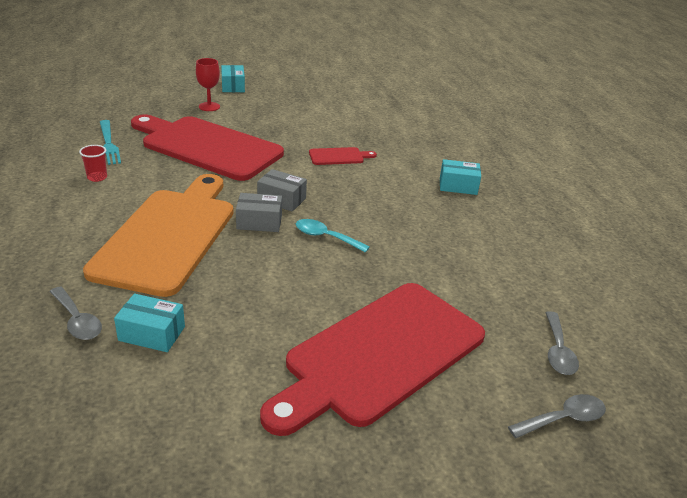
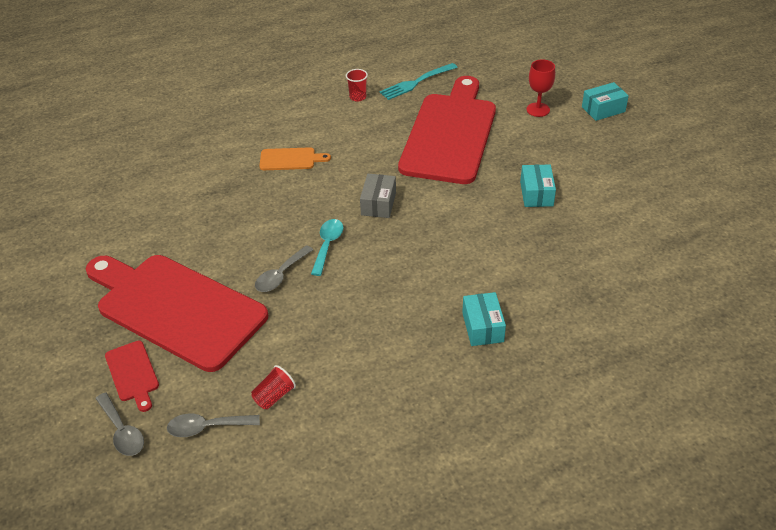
camera: 80 degrees right, 10 degrees up
grey spoon [50,287,102,340] -> grey spoon moved to [255,245,313,292]
orange cutting board [83,174,234,297] -> orange cutting board [259,147,331,170], size x0.40
turquoise box [114,294,185,352] -> turquoise box moved to [520,165,556,207]
grey box [236,193,282,232] -> none
red cutting board [309,147,377,165] -> red cutting board moved to [105,341,159,412]
none -> red cup [251,365,296,409]

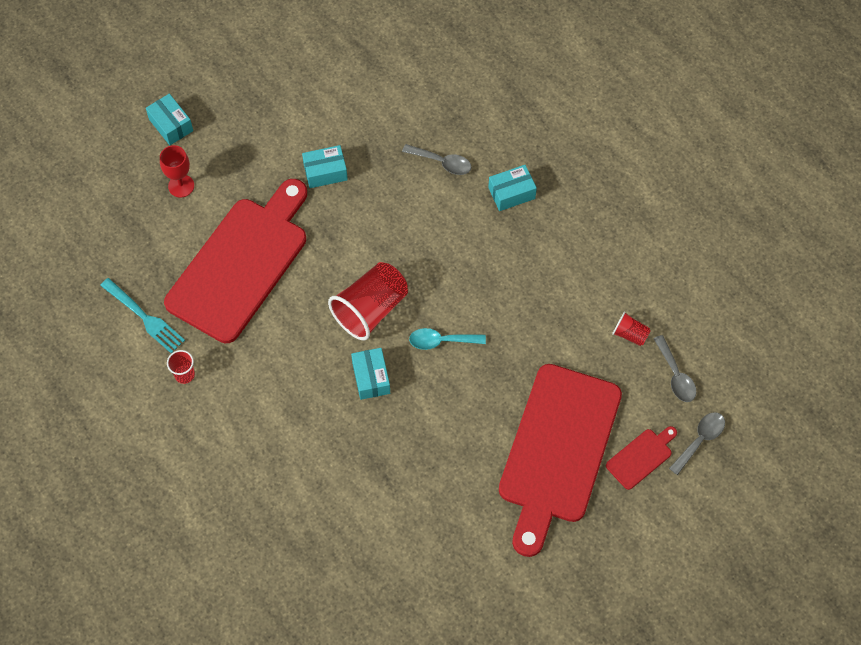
camera: 105 degrees left, 20 degrees up
grey spoon [255,245,313,292] -> grey spoon moved to [402,144,471,175]
orange cutting board [259,147,331,170] -> none
grey box [360,174,396,218] -> red cup [328,262,408,340]
red cutting board [398,76,496,184] -> red cutting board turned 120 degrees clockwise [164,179,307,343]
none -> turquoise box [351,348,390,400]

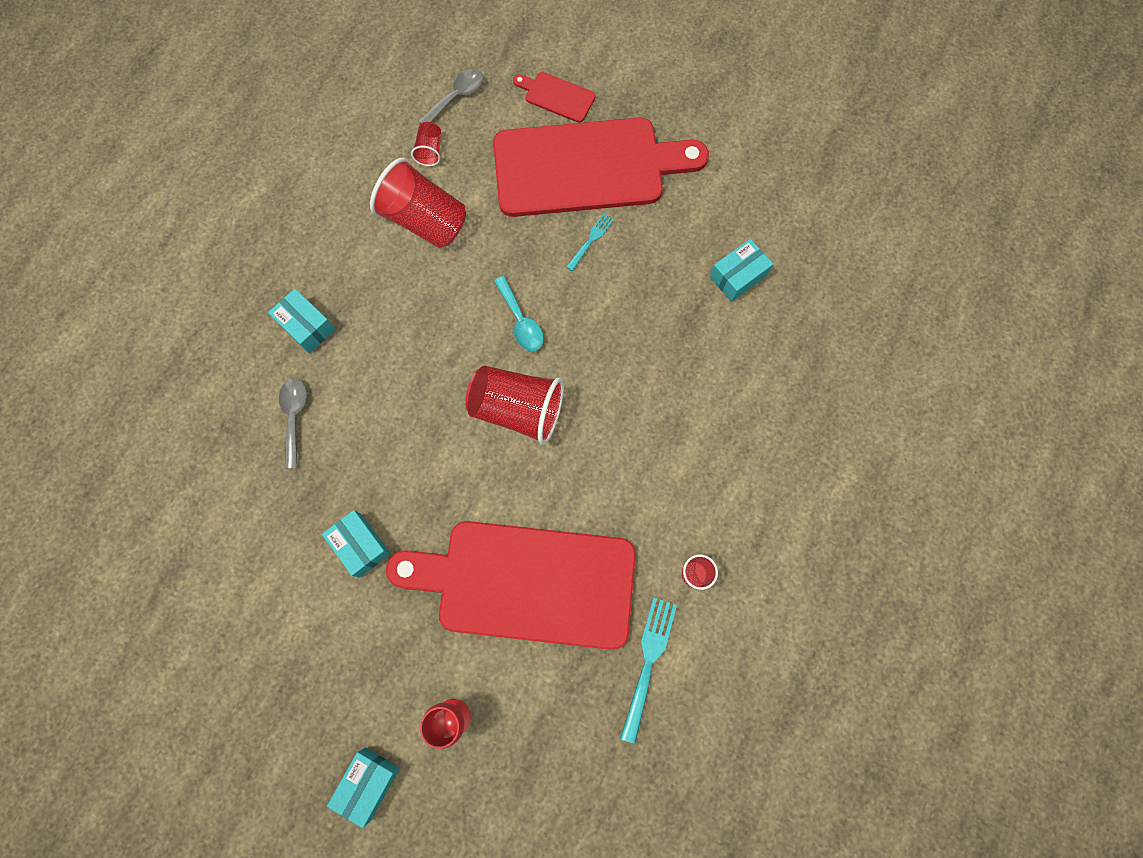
camera: 115 degrees left, 10 degrees up
turquoise box [351,348,390,400] -> turquoise box moved to [710,239,773,302]
grey spoon [669,412,725,475] -> none
none -> red cup [370,158,466,248]
none -> turquoise fork [566,213,614,271]

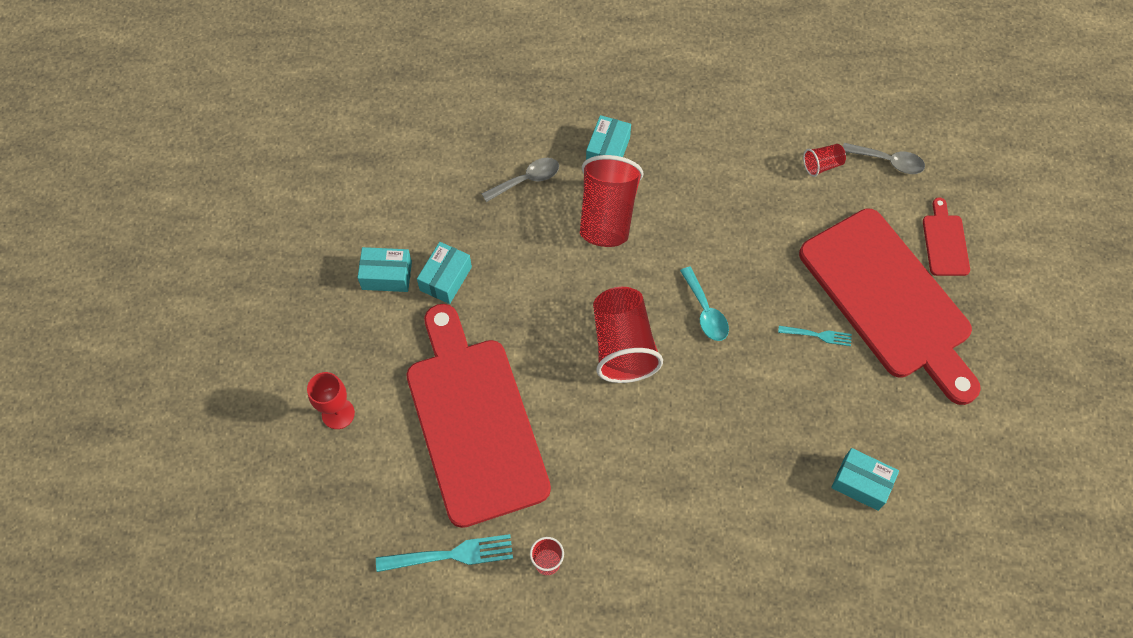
camera: 65 degrees right, 10 degrees down
turquoise box [327,748,400,828] -> turquoise box moved to [358,247,412,292]
red cup [370,158,466,248] -> red cup moved to [580,155,643,247]
turquoise spoon [494,276,544,352] -> turquoise spoon turned 60 degrees counterclockwise [680,267,729,341]

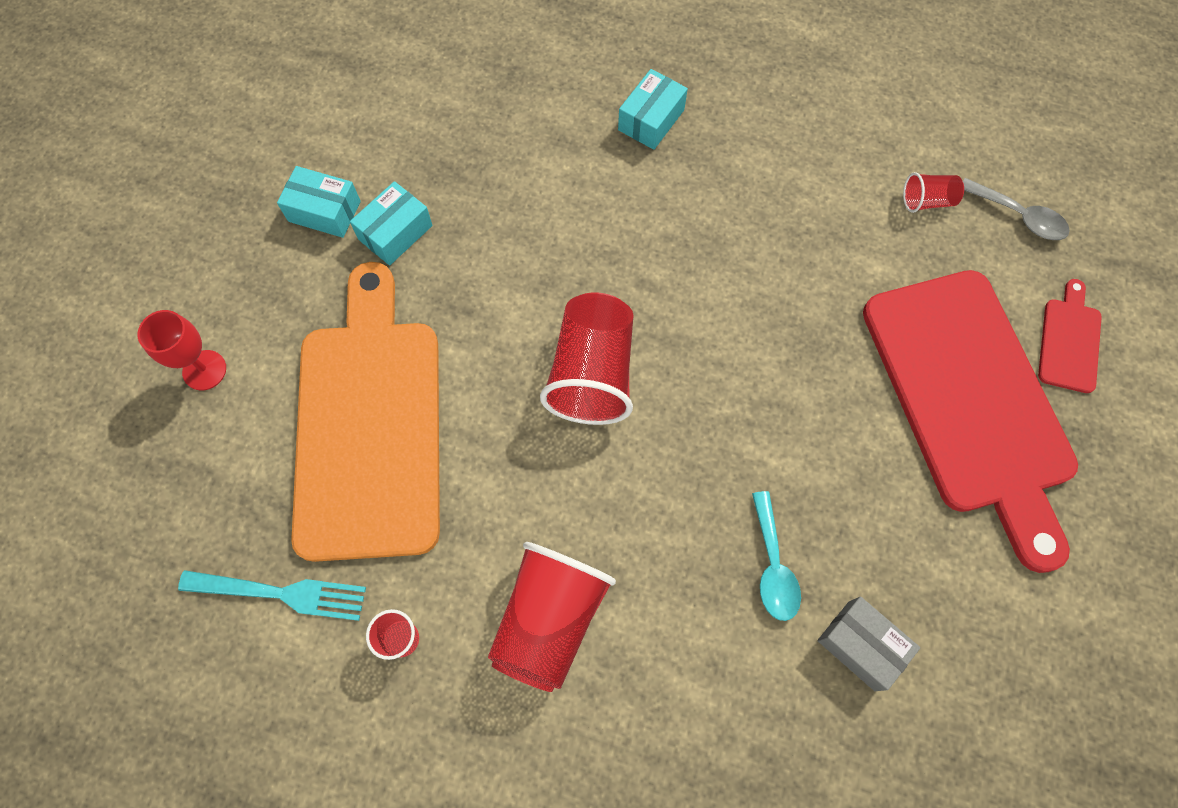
camera: 15 degrees right, 5 degrees up
red cutting board [406,304,551,528] -> orange cutting board [291,262,440,562]
grey spoon [481,158,559,202] -> none
red cup [580,155,643,247] -> red cup moved to [488,542,616,692]
turquoise spoon [680,267,729,341] -> turquoise spoon moved to [752,491,801,621]
turquoise fork [778,326,852,346] -> none
turquoise box [831,448,899,511] -> grey box [818,596,920,691]

